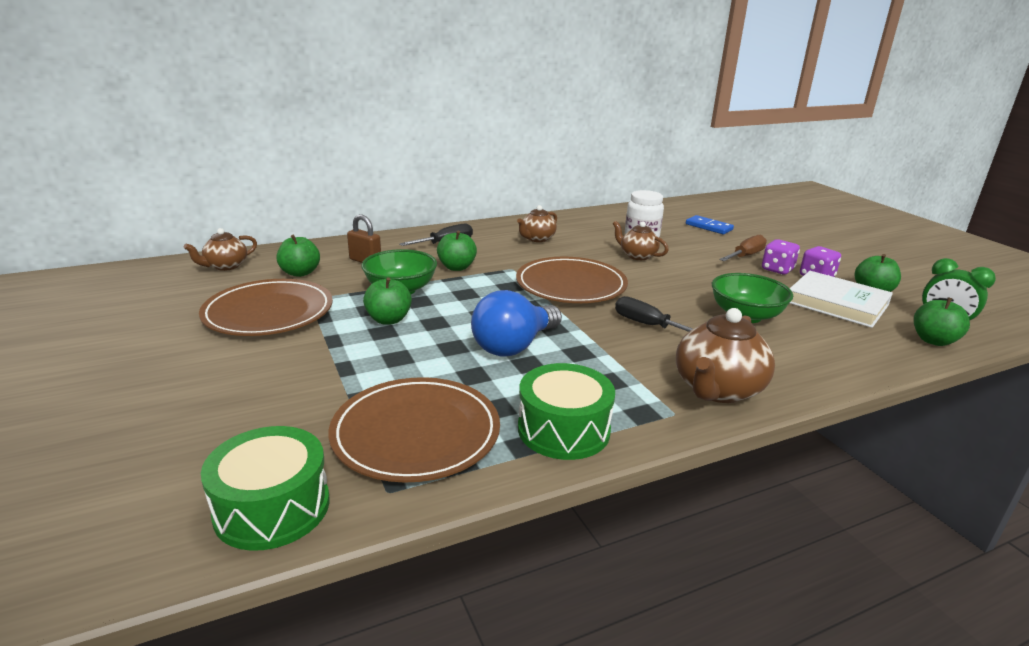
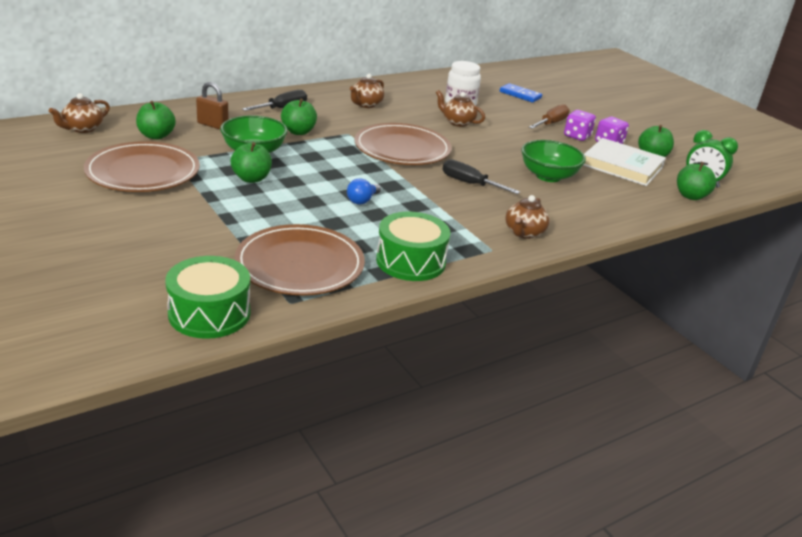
camera: 10 degrees left, 5 degrees up
blue light bulb [471,290,562,357] -> blue light bulb [347,178,381,204], size x0.49
brown teapot [676,308,775,403] -> brown teapot [506,195,550,239], size x0.60

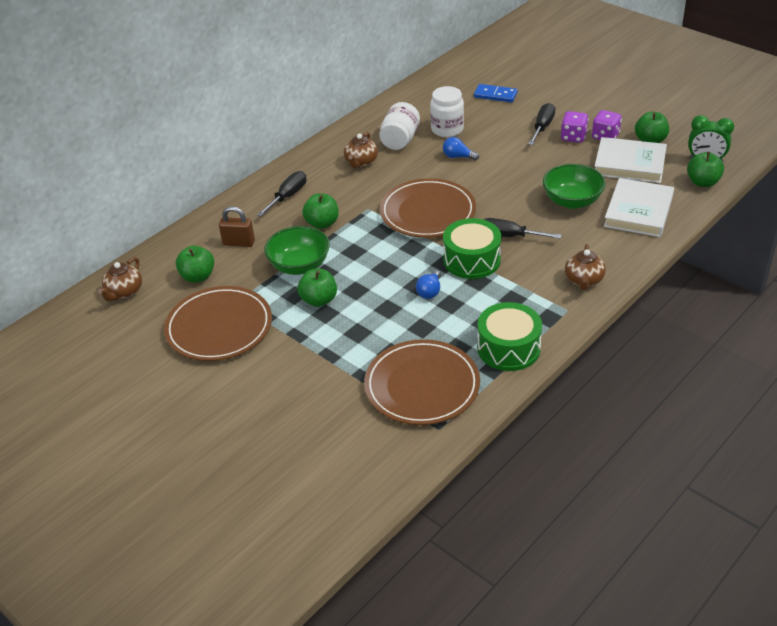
camera: 10 degrees left, 10 degrees up
green drum [165,256,250,339] -> green drum moved to [443,218,501,279]
brown teapot [436,90,485,127] -> blue light bulb [443,137,479,160]
brown screwdriver [529,104,570,129] -> black screwdriver [528,103,555,145]
none -> white jar [379,102,420,150]
none -> white book [604,178,674,237]

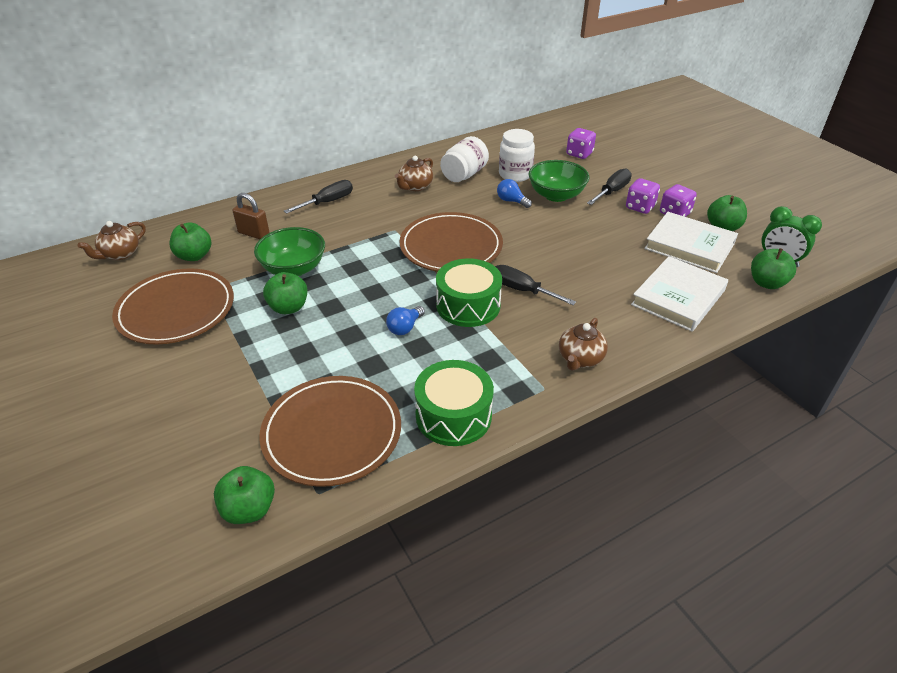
camera: 15 degrees right, 0 degrees up
green apple [302,194,339,229] -> green apple moved to [214,466,275,524]
blue domino [474,84,518,103] -> purple dice [566,128,596,159]
green bowl [543,164,606,209] -> green bowl moved to [528,160,589,202]

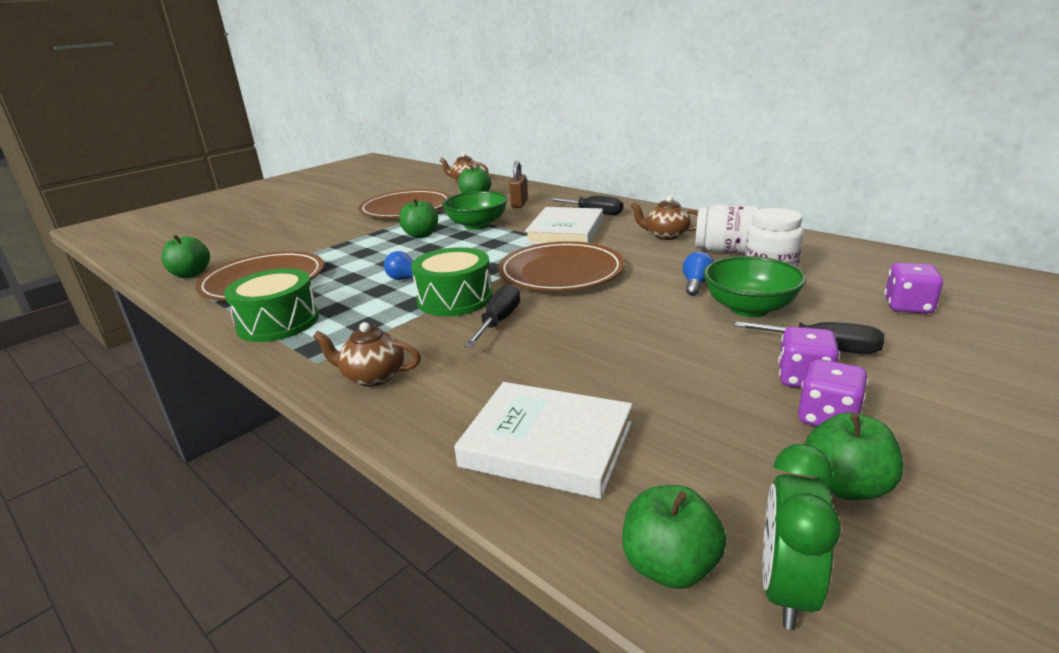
camera: 75 degrees right, 15 degrees down
white book [644,212,738,273] -> white book moved to [525,207,603,244]

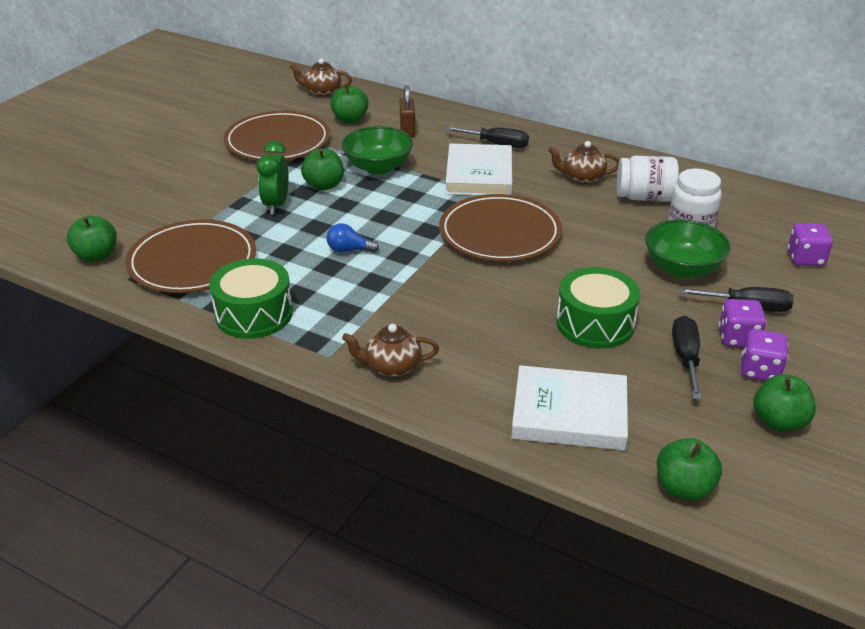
camera: 15 degrees left, 10 degrees up
green drum [411,247,493,316] -> green drum moved to [556,267,640,349]
black screwdriver [464,284,520,347] -> black screwdriver moved to [672,316,702,399]
blue light bulb [683,252,714,296] -> none
green clock [763,444,841,630] -> green clock moved to [257,141,289,215]

